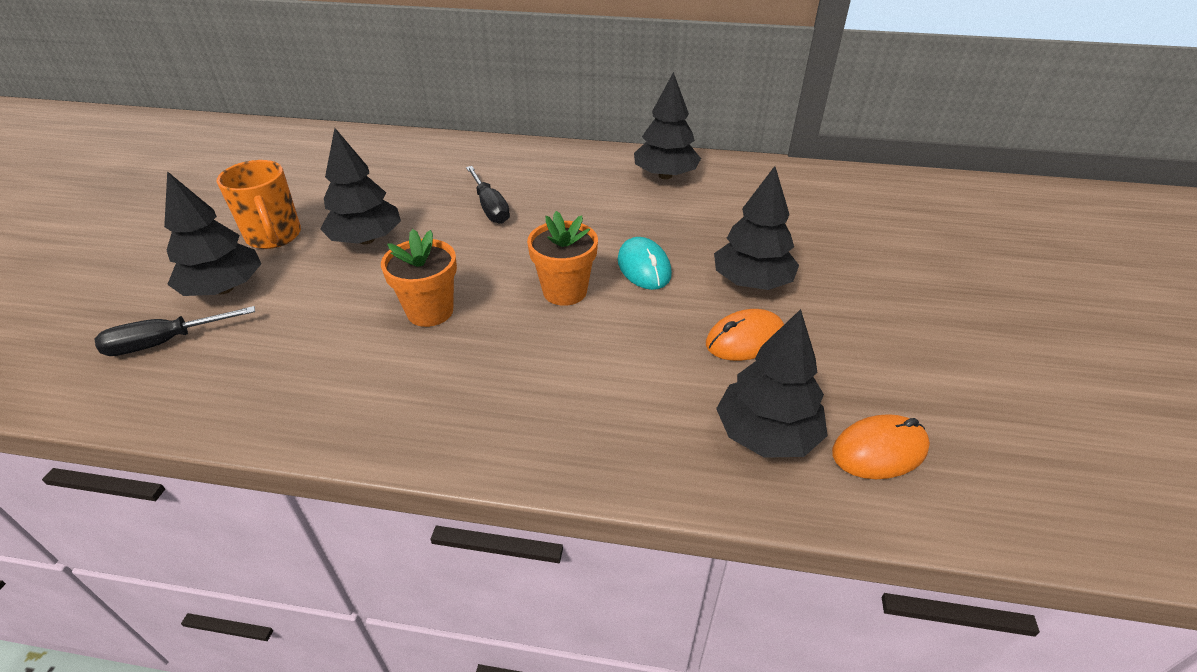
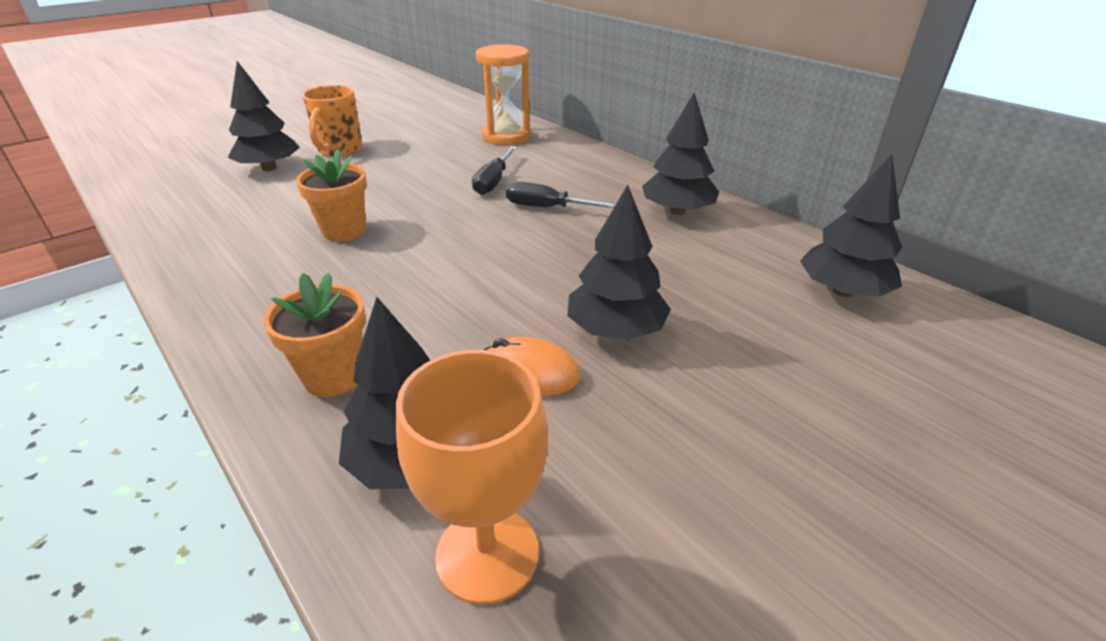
camera: 40 degrees right, 5 degrees down
black screwdriver [94,306,255,356] -> black screwdriver moved to [506,181,616,208]
black tree [320,128,401,244] -> black tree moved to [800,154,902,297]
orange flower pot [527,211,598,306] -> orange flower pot moved to [263,273,366,397]
turquoise mouse [618,237,672,290] -> none
orange mouse [832,414,930,479] -> orange goblet [396,350,548,604]
none -> orange hourglass [476,44,531,145]

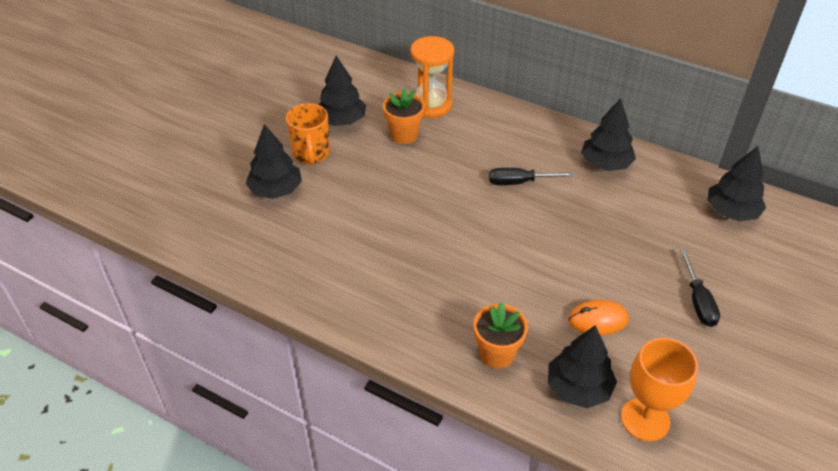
camera: 20 degrees left, 10 degrees up
orange flower pot [296,149,367,242] -> orange flower pot moved to [383,88,425,144]
black screwdriver [472,146,517,195] -> black screwdriver moved to [680,249,720,327]
black tree [567,185,671,340] -> black tree moved to [318,56,366,126]

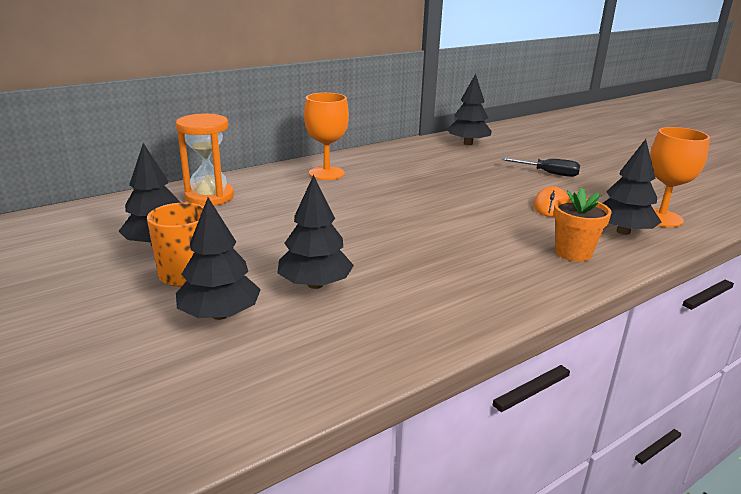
camera: 65 degrees left, 20 degrees down
orange flower pot [383,88,425,144] -> none
black screwdriver [489,168,573,185] -> none
black tree [581,98,636,171] -> black tree moved to [277,175,354,289]
none -> orange goblet [304,93,349,180]

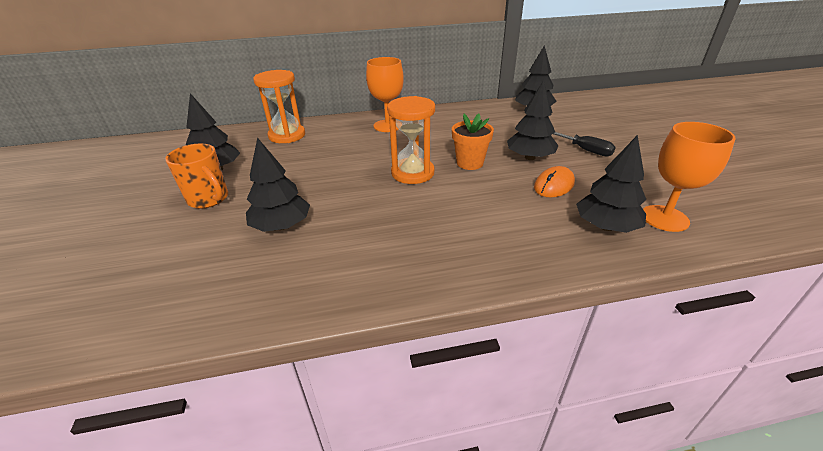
camera: 25 degrees right, 10 degrees up
black tree [176,198,261,320] -> black tree moved to [507,80,559,160]
orange flower pot [553,188,612,262] -> orange flower pot moved to [452,114,494,170]
none -> orange hourglass [387,96,435,184]

